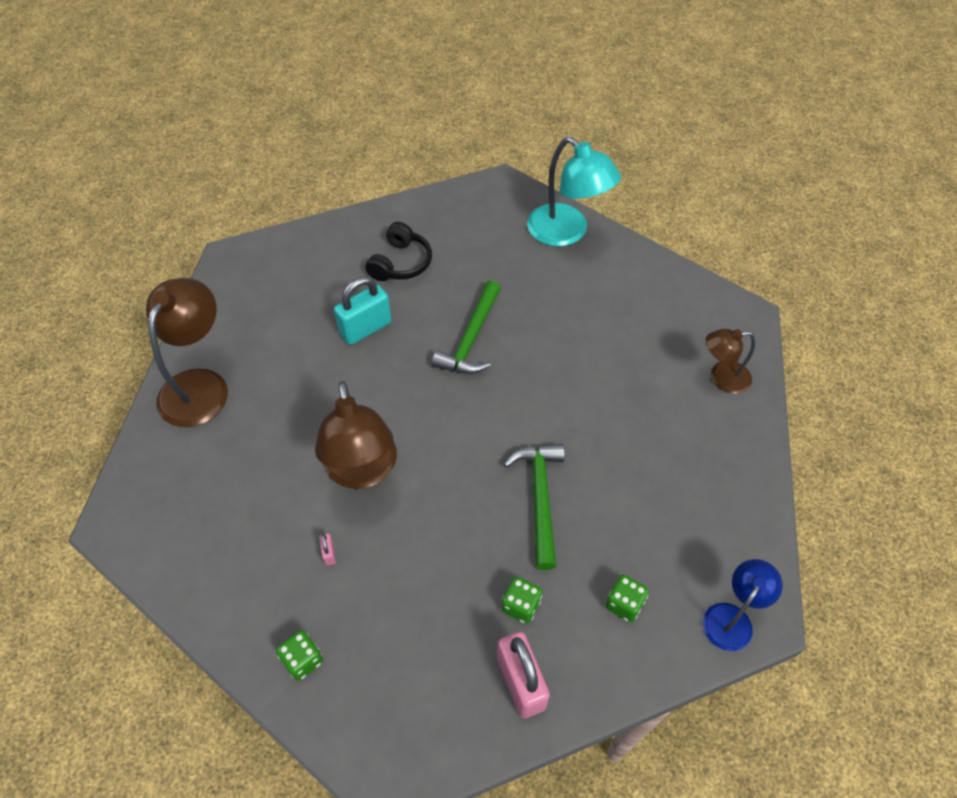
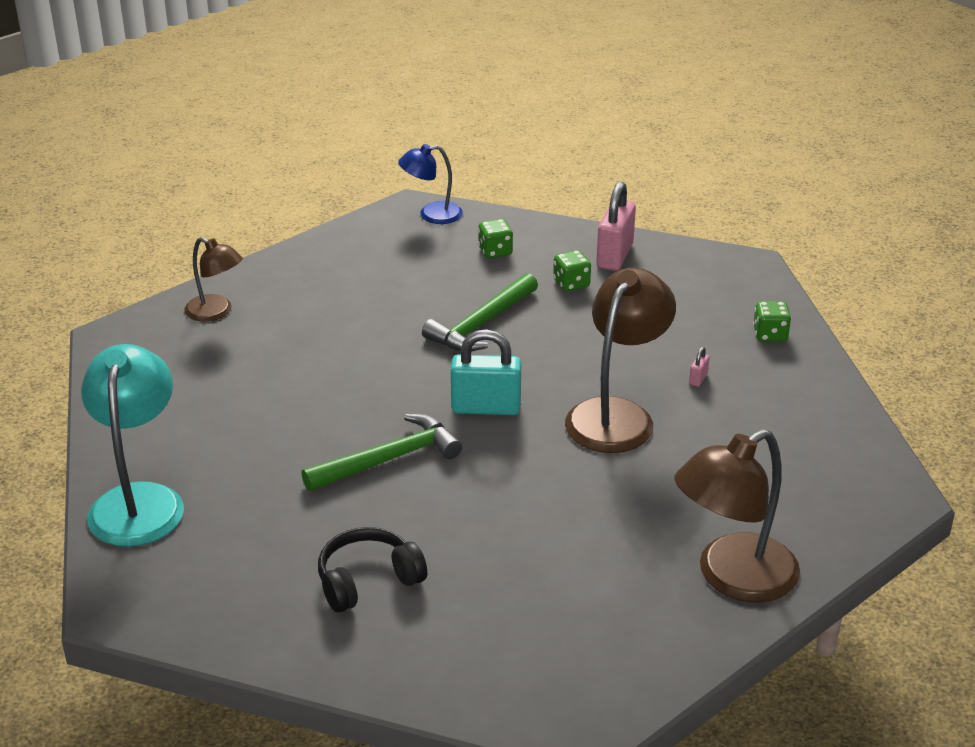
camera: 140 degrees left, 20 degrees down
turquoise padlock [334,277,392,345] -> turquoise padlock moved to [451,329,521,415]

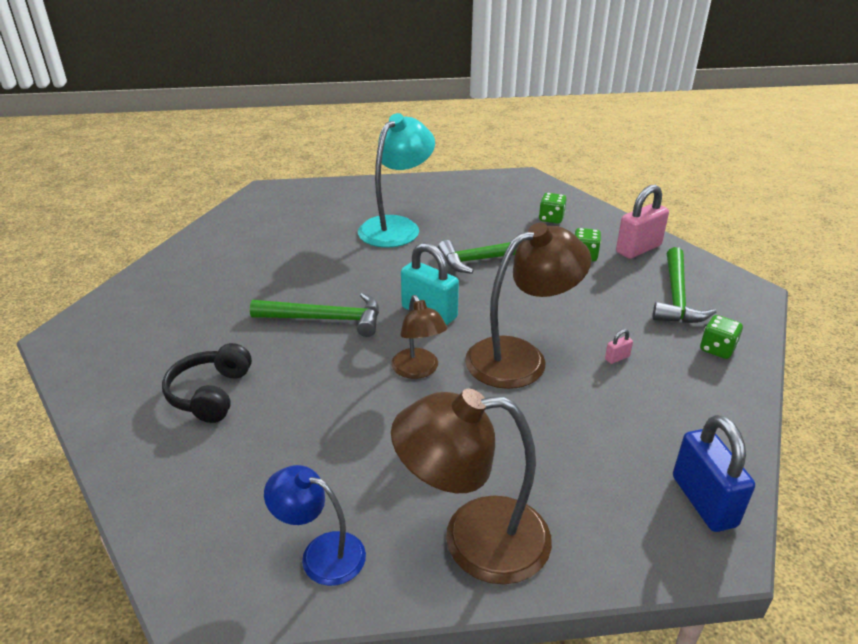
camera: 35 degrees right, 0 degrees up
turquoise lamp [81,344,184,547] -> turquoise lamp moved to [358,113,435,248]
brown lamp [184,237,242,322] -> brown lamp moved to [391,295,447,379]
black headphones [318,527,428,613] -> black headphones turned 90 degrees counterclockwise [162,343,252,423]
blue lamp [398,144,463,224] -> blue lamp moved to [264,465,366,586]
none -> green hammer [653,247,716,323]
none -> blue padlock [673,415,755,532]

